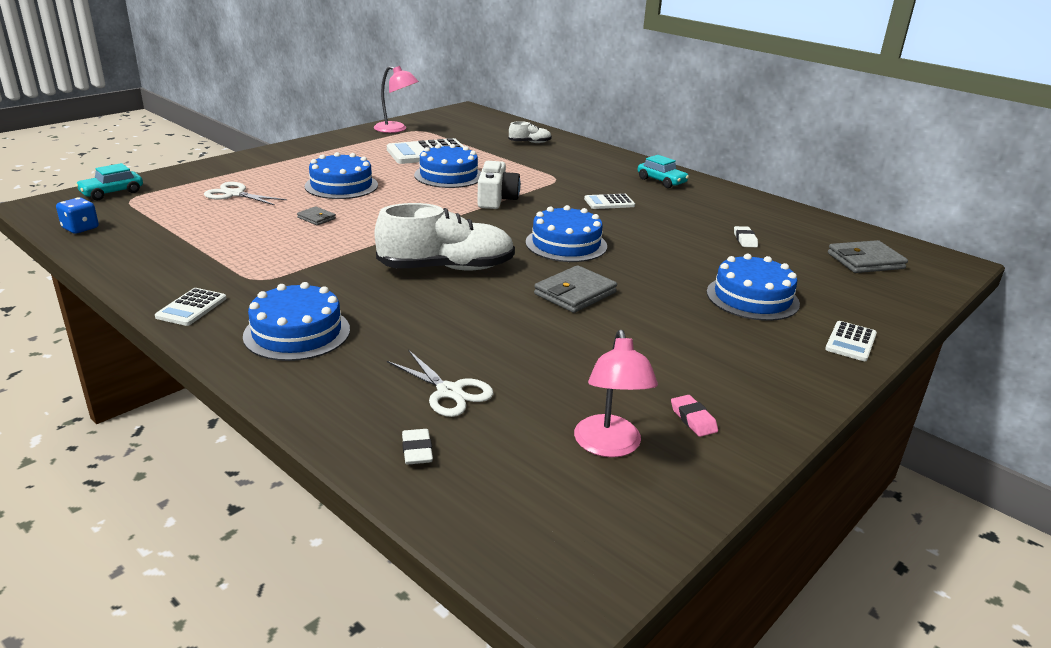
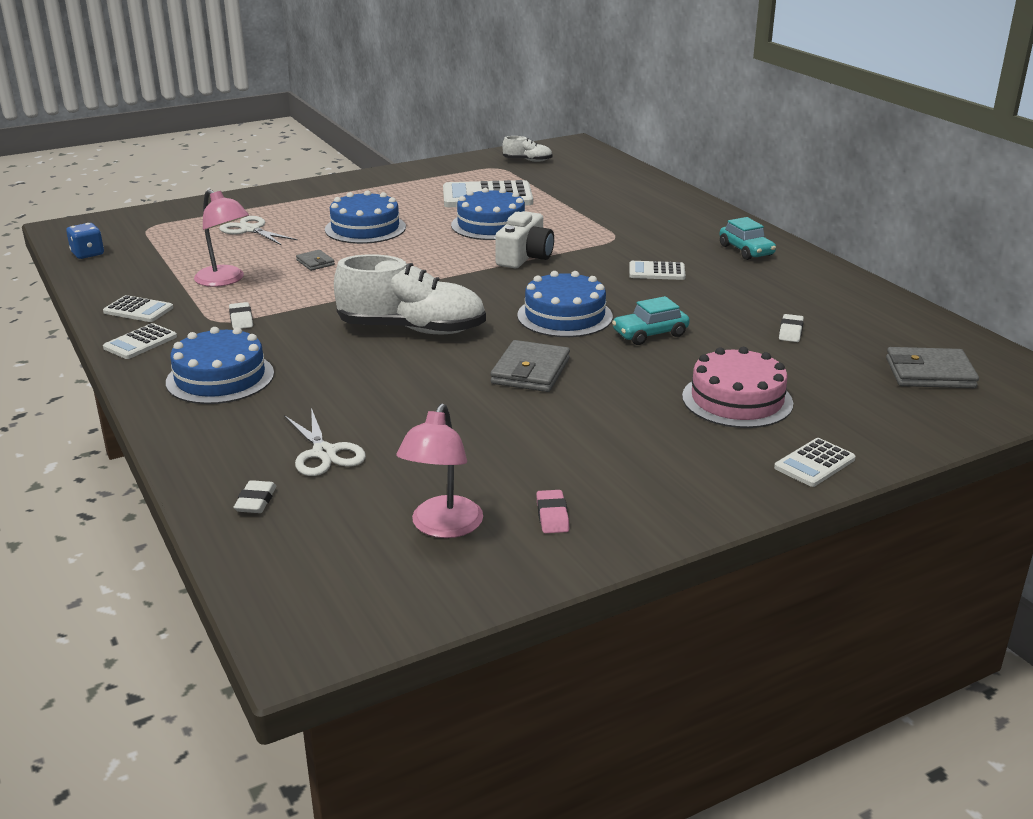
camera: 20 degrees right, 0 degrees up
turquoise car [75,163,143,200] -> turquoise car moved to [612,296,690,345]
pink lamp [374,66,419,133] -> pink lamp moved to [194,189,249,287]
white shoe [509,121,552,143] -> white shoe moved to [502,136,553,162]
grey wallet [534,265,617,313] -> grey wallet turned 45 degrees counterclockwise [491,340,570,392]
blue cake [707,254,800,321] -> pink cake [682,347,793,428]
none -> white calculator [103,295,173,322]
none -> white eraser [229,302,253,329]

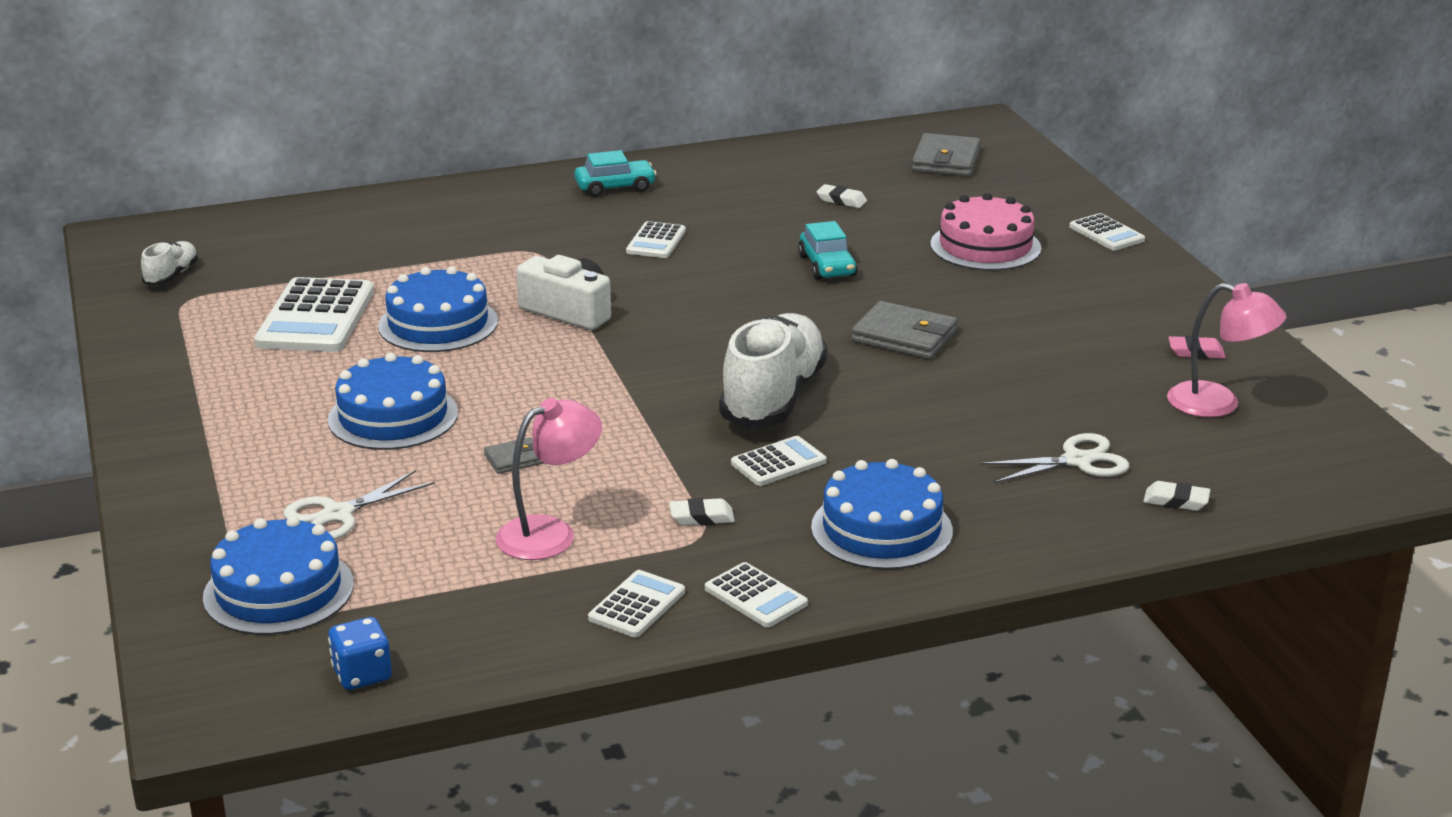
camera: 80 degrees left, 0 degrees up
blue cake [517,271,613,337] -> blue cake moved to [203,516,354,635]
none -> white calculator [731,436,827,486]

